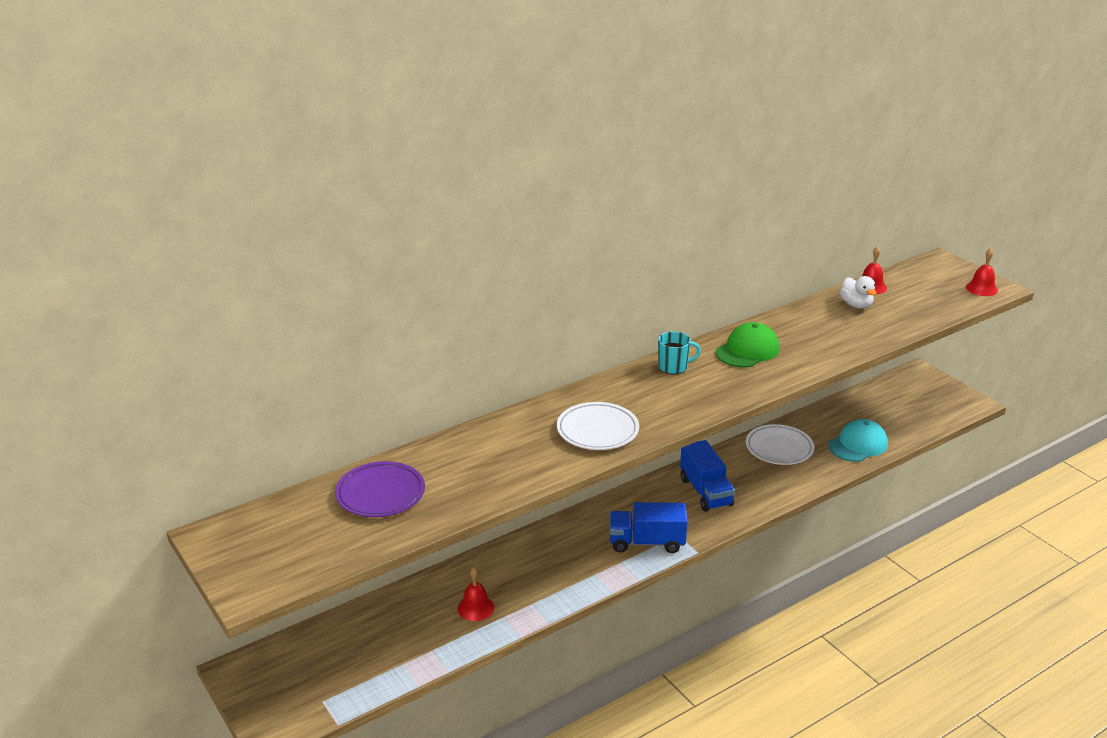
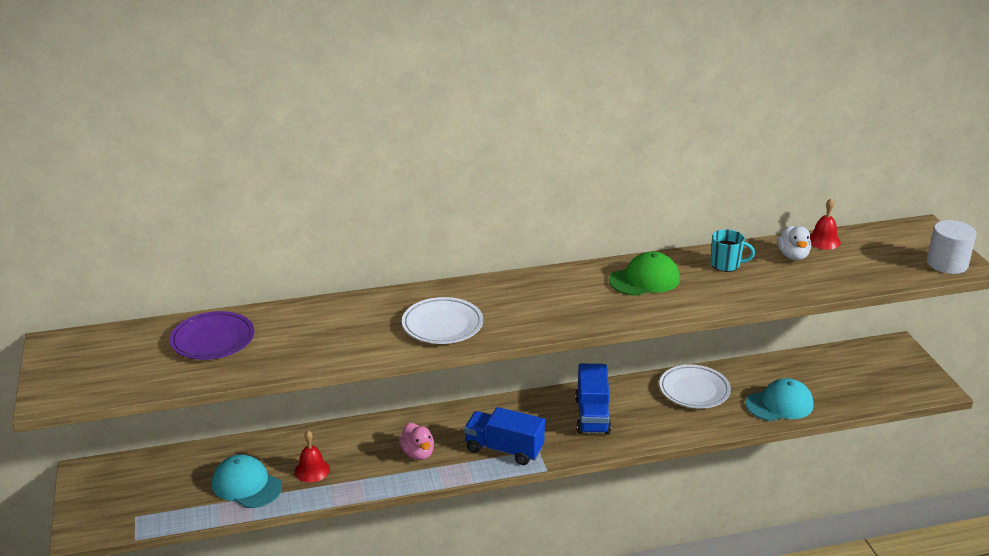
camera: 20 degrees right, 0 degrees up
turquoise mug [658,331,701,374] -> turquoise mug moved to [711,229,755,272]
red bell [966,248,998,296] -> white cylinder [927,220,976,274]
none -> turquoise cap [212,455,282,508]
none -> pink duck [399,422,434,460]

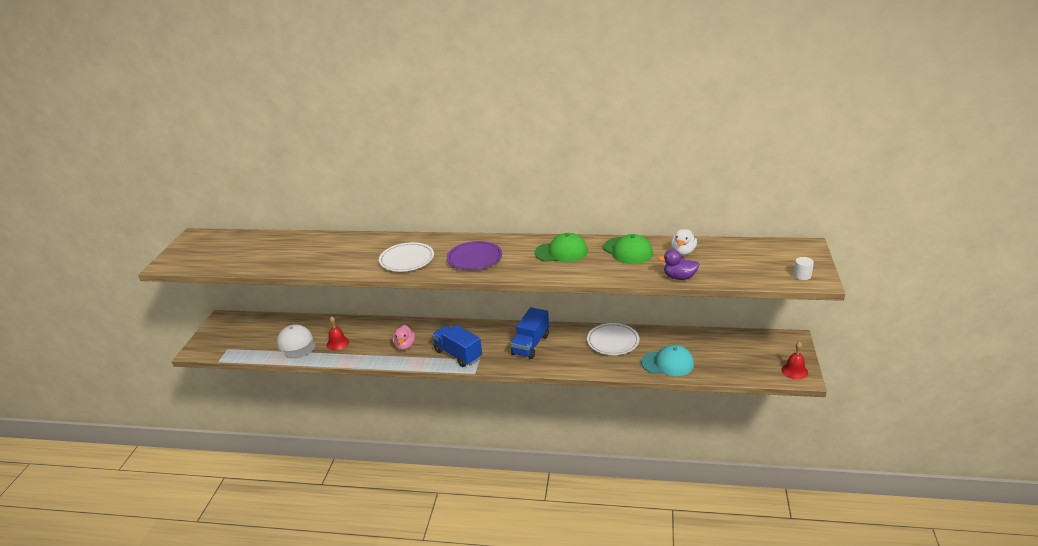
camera: 25 degrees right, 0 degrees up
purple plate [170,311,255,360] -> purple plate moved to [447,241,502,270]
turquoise cap [212,455,282,508] -> white cap [276,324,316,358]
turquoise mug [711,229,755,272] -> green cap [603,234,653,264]
red bell [810,199,841,250] -> red bell moved to [781,341,808,379]
white cylinder [927,220,976,274] -> white cylinder [793,257,814,280], size x0.53
none -> purple duck [658,249,700,280]

